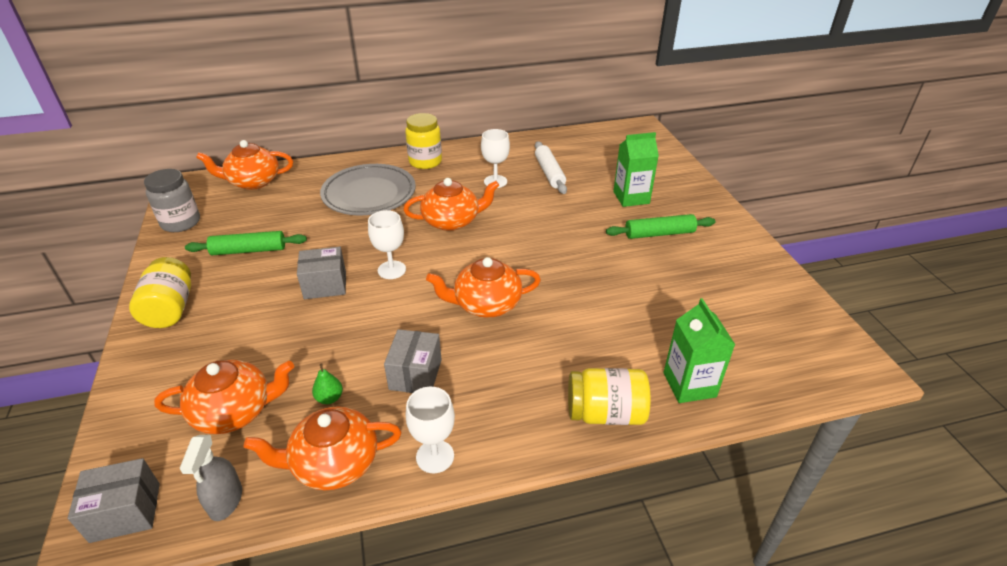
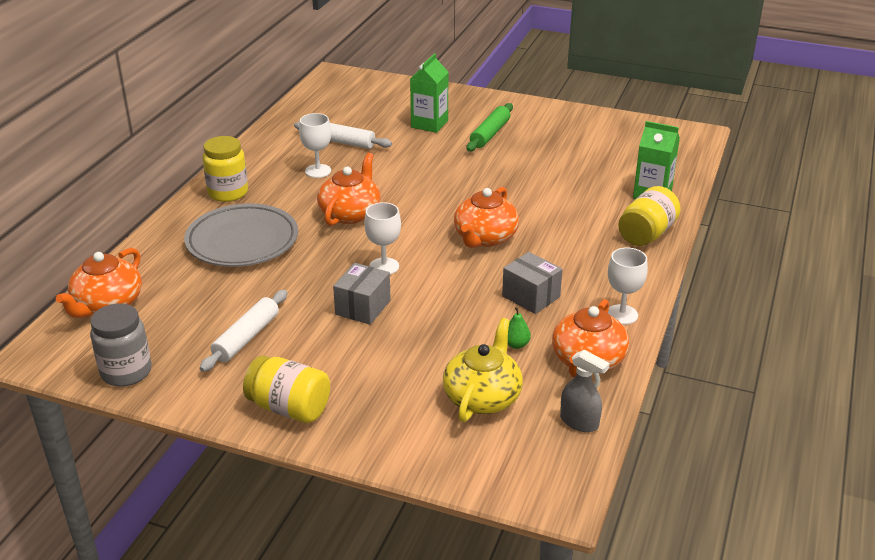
camera: 55 degrees left, 5 degrees down
grey box [68,458,160,543] -> none
orange teapot [154,360,294,434] -> yellow teapot [443,318,523,422]
green rolling pin [185,231,307,255] -> white rolling pin [200,290,287,372]

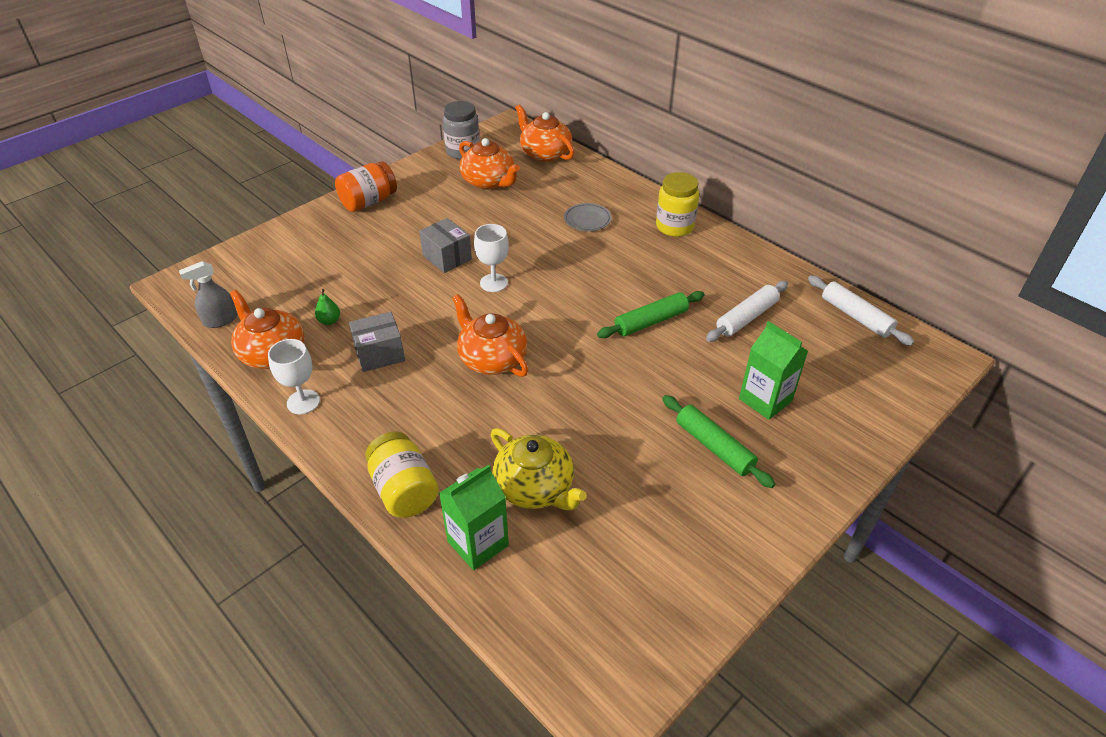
camera: 115 degrees right, 10 degrees up
grey plate [184,203,298,267] -> grey plate [564,203,612,231], size x0.48
white rolling pin [200,290,287,372] -> white rolling pin moved to [808,275,914,346]
yellow jar [243,355,330,423] -> orange jar [335,161,397,212]
white goblet [299,113,331,178] -> none
orange teapot [317,153,380,226] -> orange teapot moved to [459,138,520,189]
yellow teapot [443,318,523,422] -> yellow teapot moved to [491,428,587,510]
none -> green rolling pin [597,291,705,338]

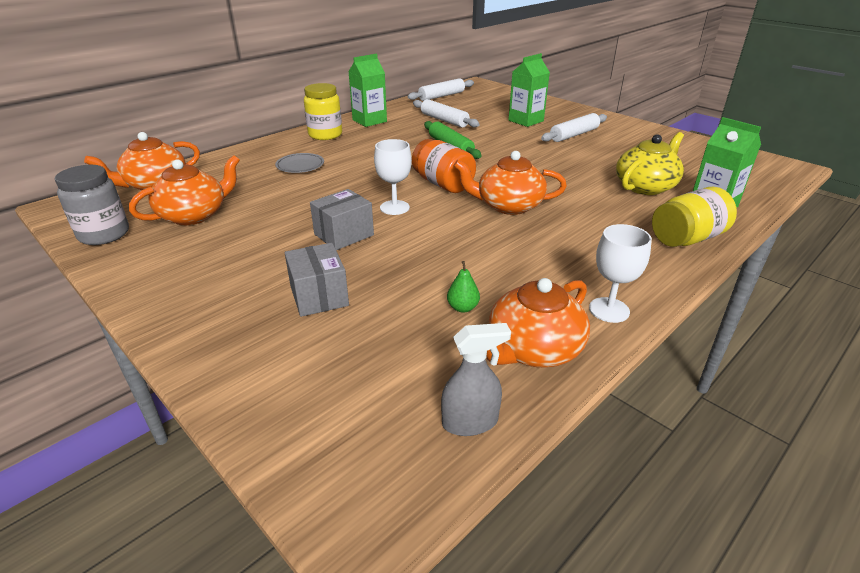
camera: 90 degrees left, 10 degrees down
grey spray bottle [179,261,237,328] -> grey spray bottle turned 75 degrees counterclockwise [441,323,511,436]
orange jar [335,161,397,212] -> orange jar moved to [412,139,476,193]
grey box [349,312,405,372] -> grey box moved to [285,243,349,317]
orange teapot [452,294,528,377] -> orange teapot turned 45 degrees clockwise [454,151,567,215]
green rolling pin [662,395,775,488] -> white rolling pin [541,113,607,142]
none -> green carton [348,54,387,127]

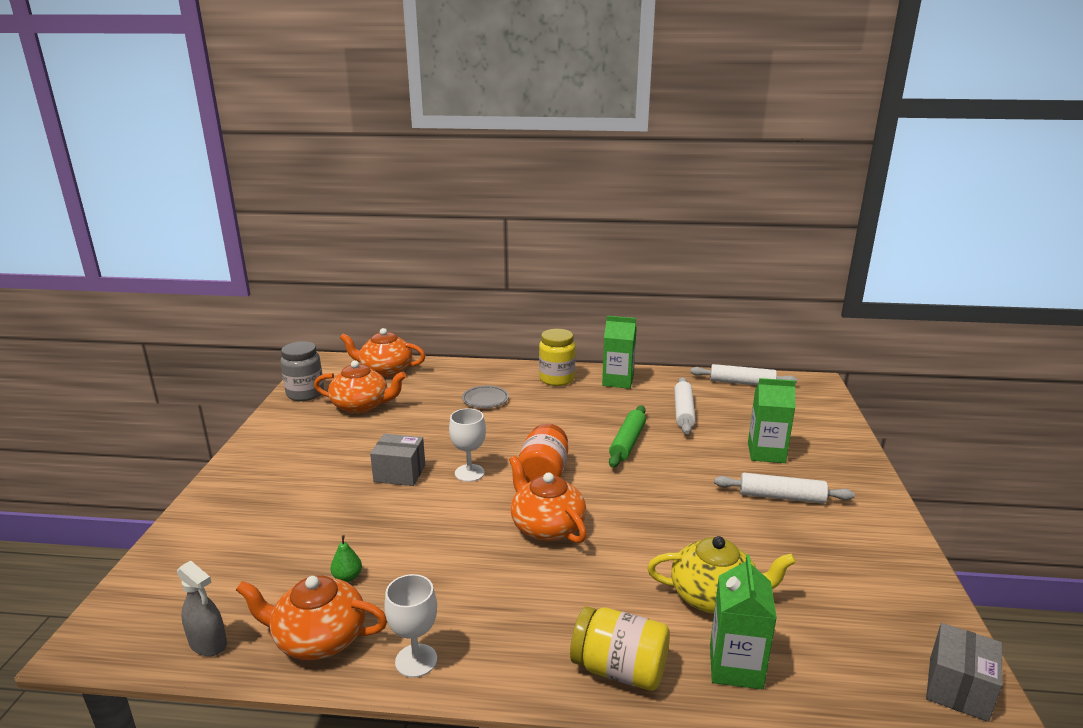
camera: 50 degrees right, 10 degrees down
grey box [285,243,349,317] -> grey box moved to [926,623,1002,722]

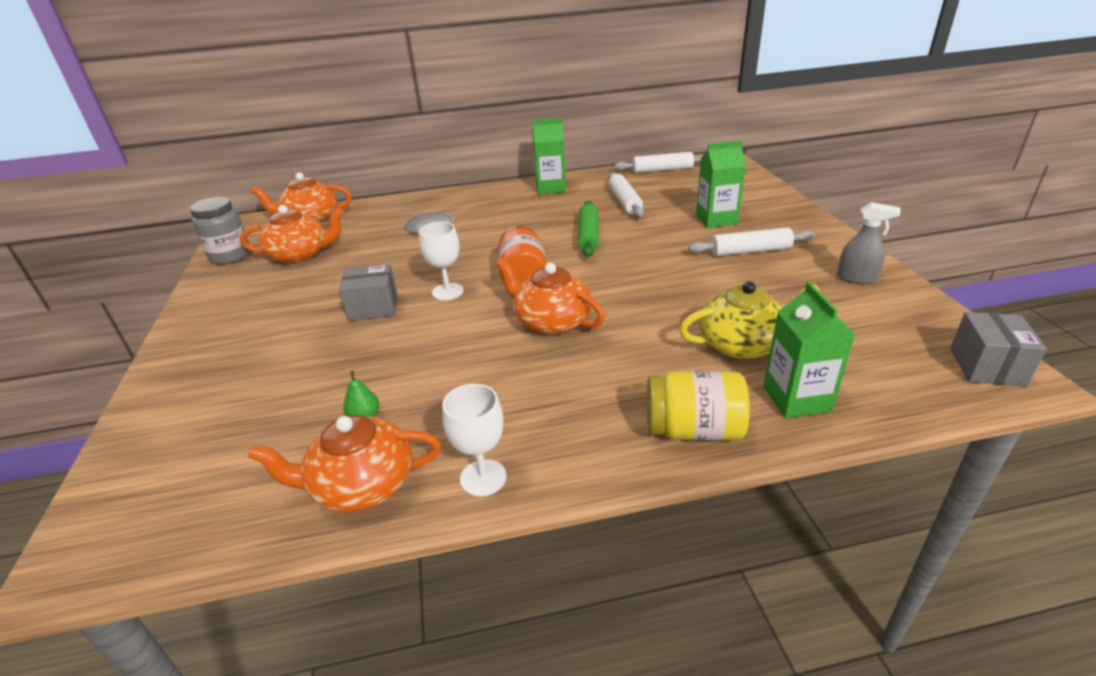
camera: 15 degrees left, 10 degrees up
grey spray bottle [177,560,227,656] -> grey spray bottle moved to [837,202,901,284]
yellow jar [539,329,575,386] -> none

